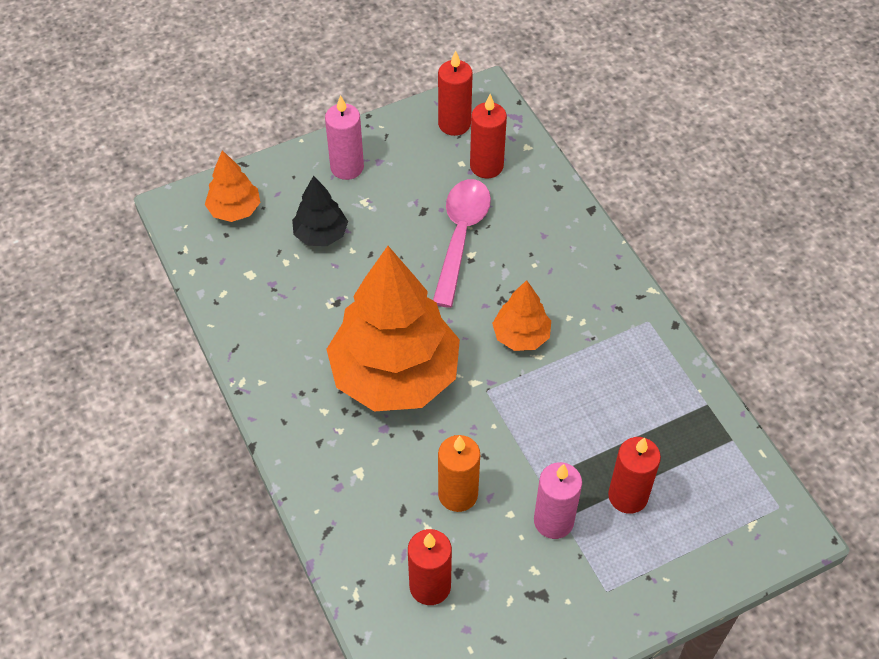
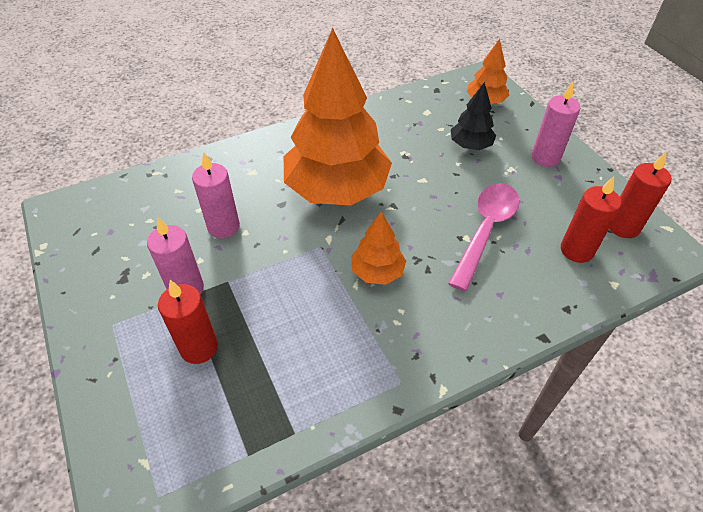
camera: 90 degrees right, 5 degrees down
red candle [408,529,452,605] -> none
pink spoon [433,179,491,308] -> pink spoon turned 75 degrees counterclockwise [448,183,520,291]
orange candle [438,435,480,512] -> pink candle [192,151,240,239]

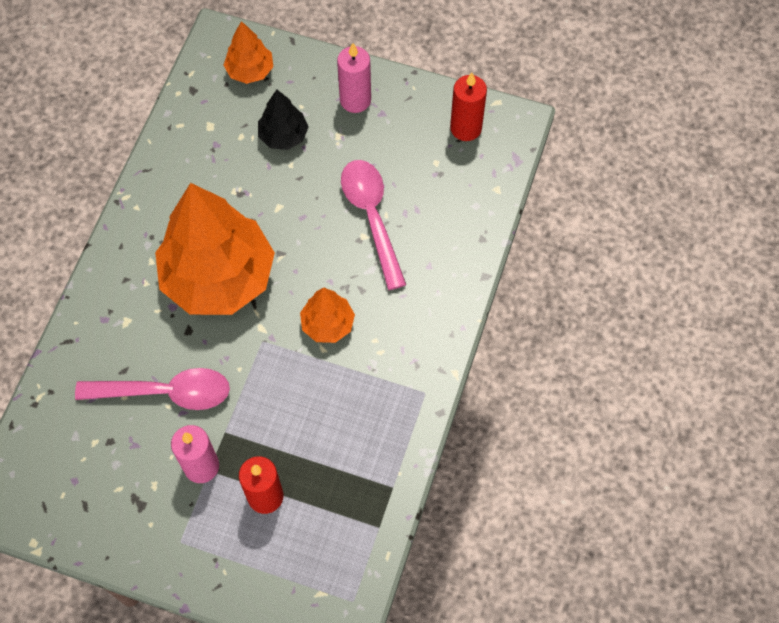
camera: 45 degrees left, 15 degrees up
pink candle [192,151,240,239] -> pink spoon [75,368,230,410]
red candle [561,176,621,263] -> none

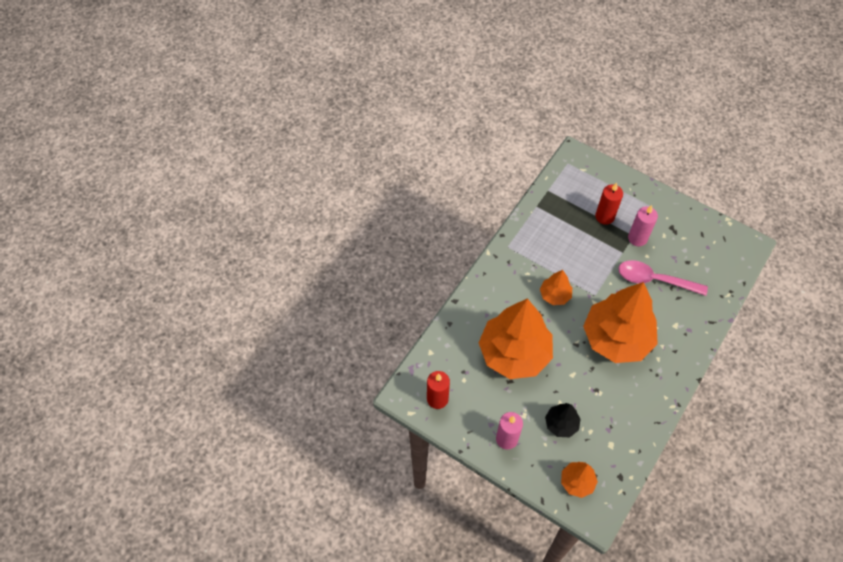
camera: 165 degrees left, 5 degrees down
pink spoon [341,160,406,290] -> orange tree [479,298,553,379]

